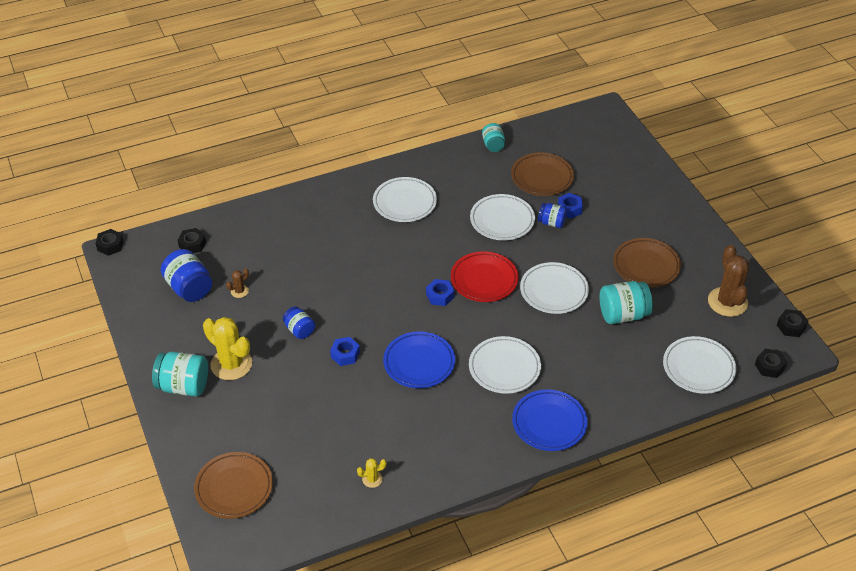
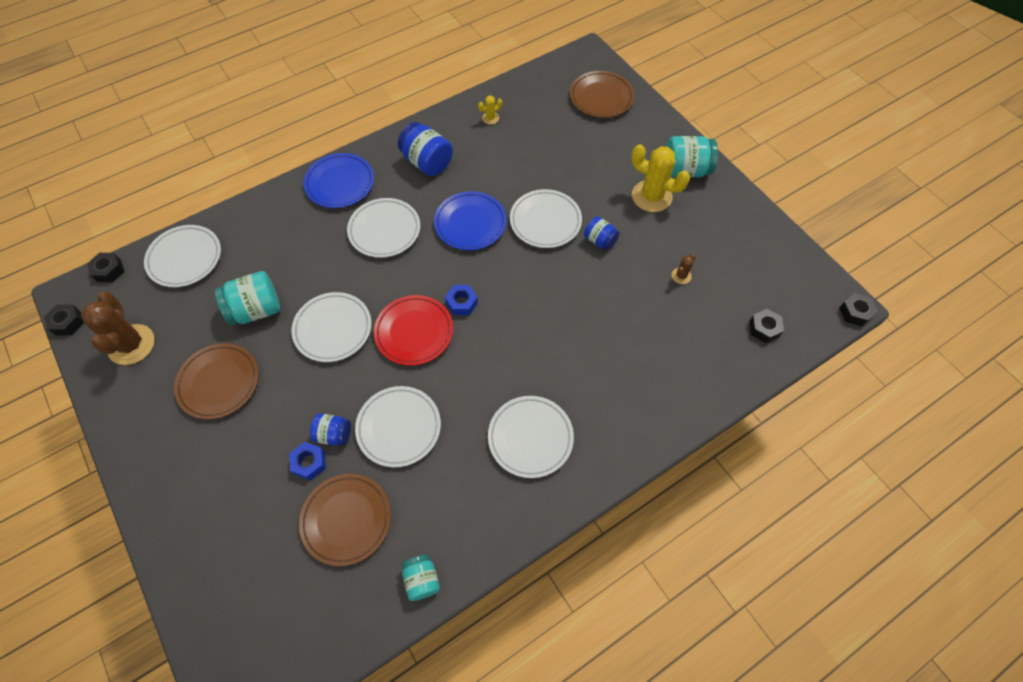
camera: 170 degrees right, 15 degrees up
blue jar [161,249,212,302] -> blue jar moved to [398,122,453,176]
blue nut [330,337,360,366] -> white plate [510,189,582,248]

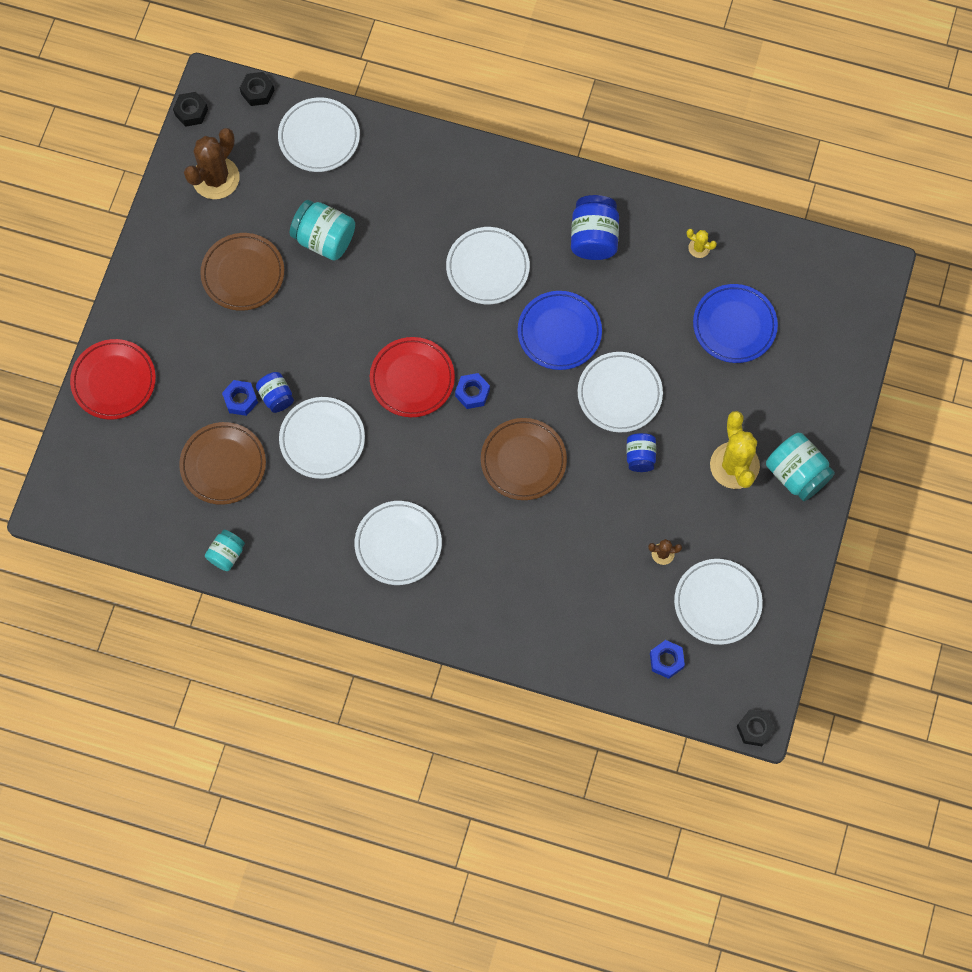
camera: 50 degrees right, 10 degrees up
white plate [291,292,372,362] -> white plate moved to [674,559,763,645]
blue plate [303,153,374,208] -> blue plate moved to [693,284,778,363]
brown plate [570,71,635,118] -> brown plate moved to [481,418,567,500]
black nut [749,309,784,343] -> blue nut [650,640,685,679]
none -> red plate [70,339,156,419]

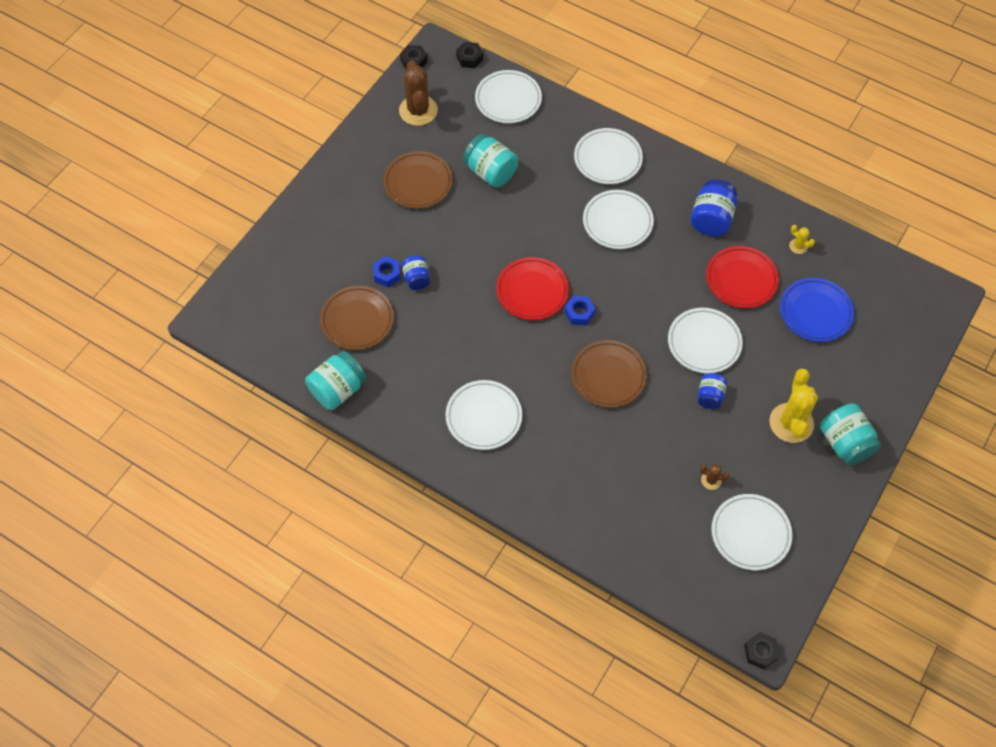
camera: 15 degrees right, 10 degrees down
red plate [70,339,156,419] -> red plate moved to [706,246,779,308]
brown cactus [184,128,240,199] -> brown cactus turned 60 degrees counterclockwise [399,60,438,126]
turquoise jar [205,530,245,571] -> turquoise jar [305,351,366,410], size x1.66
white plate [279,397,365,479] -> white plate moved to [574,128,643,184]
blue plate [518,291,602,370] -> none
blue nut [650,640,685,679] -> none

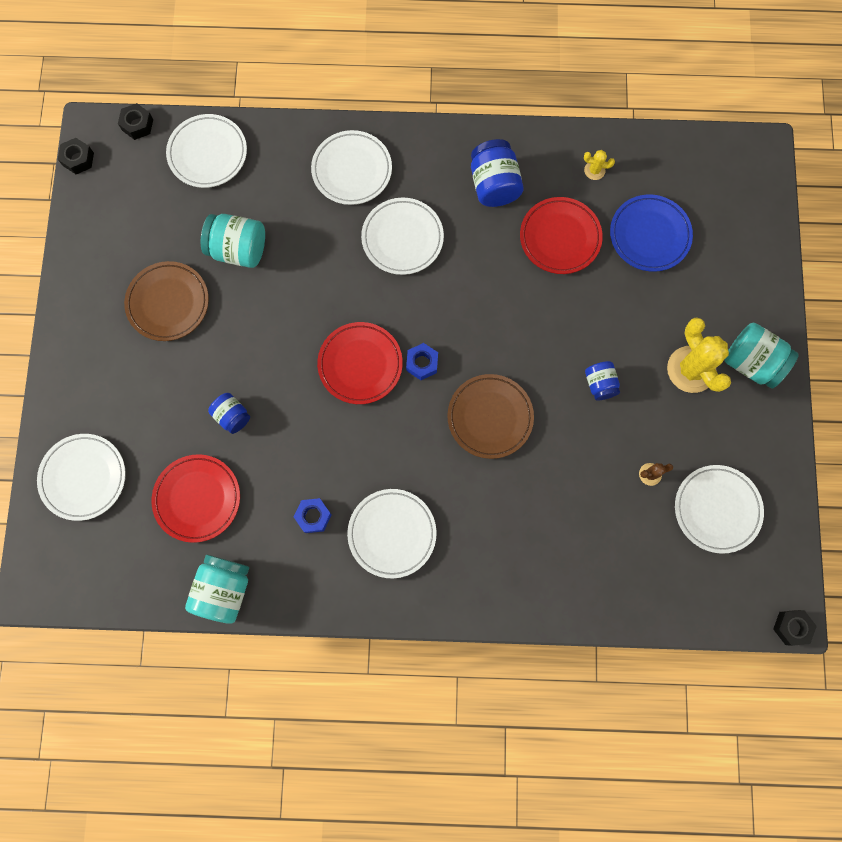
camera: 30 degrees left, 15 degrees up
brown plate [320,286,394,350] -> red plate [152,454,240,543]
blue nut [373,256,401,287] -> blue nut moved to [294,498,332,533]
brown cactus [399,60,438,126] -> none
white plate [668,308,743,373] -> white plate moved to [37,434,126,521]

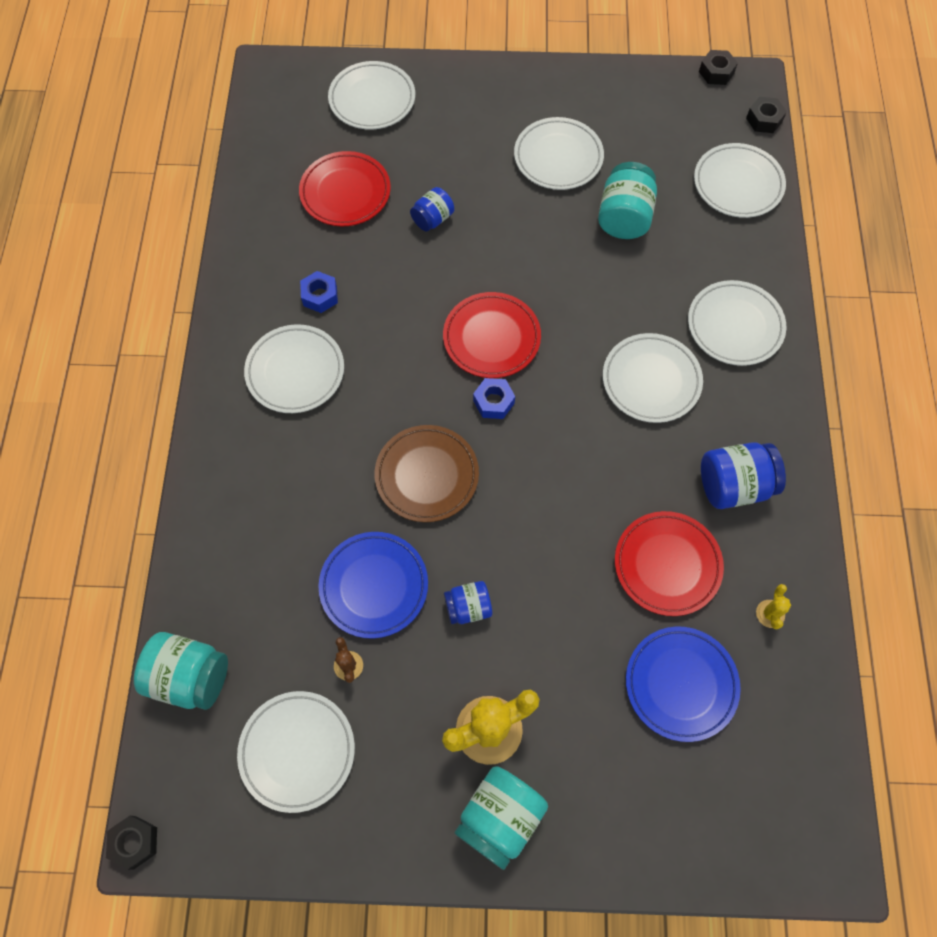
camera: 90 degrees right, 10 degrees down
brown plate [124,261,209,341] -> white plate [514,117,604,190]
turquoise jar [185,555,249,624] -> turquoise jar moved to [134,632,228,710]
none -> blue plate [319,532,428,639]

